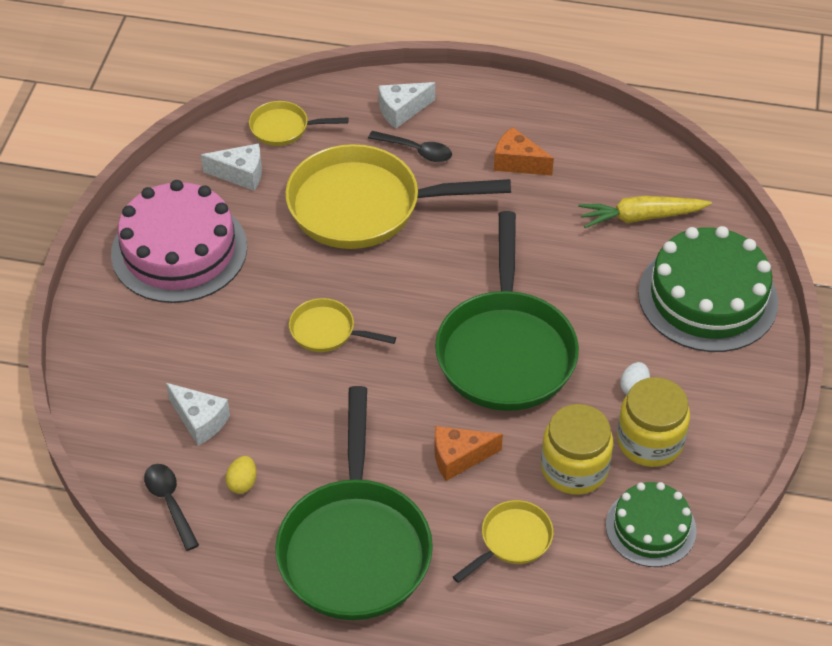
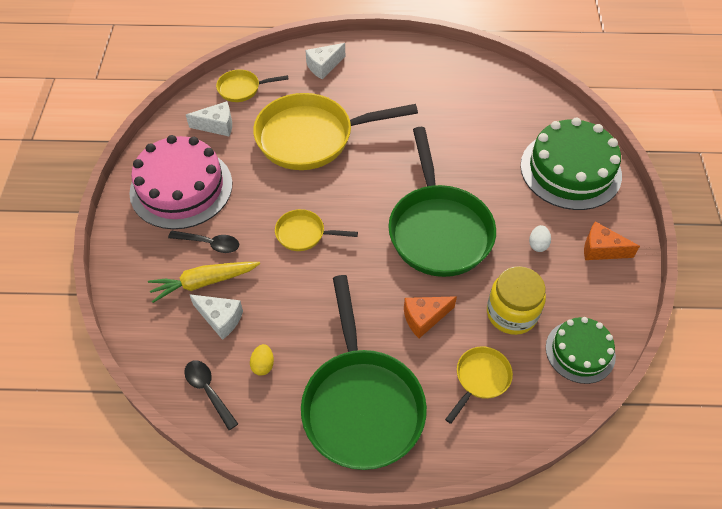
camera: 10 degrees left, 5 degrees up
black spoon [368,131,452,162] -> black spoon moved to [168,231,239,253]
orange cheese [494,127,554,175] -> orange cheese moved to [584,221,640,260]
yellow carrot [578,196,712,228] -> yellow carrot moved to [148,262,260,303]
yellow jar [617,377,690,467] -> none

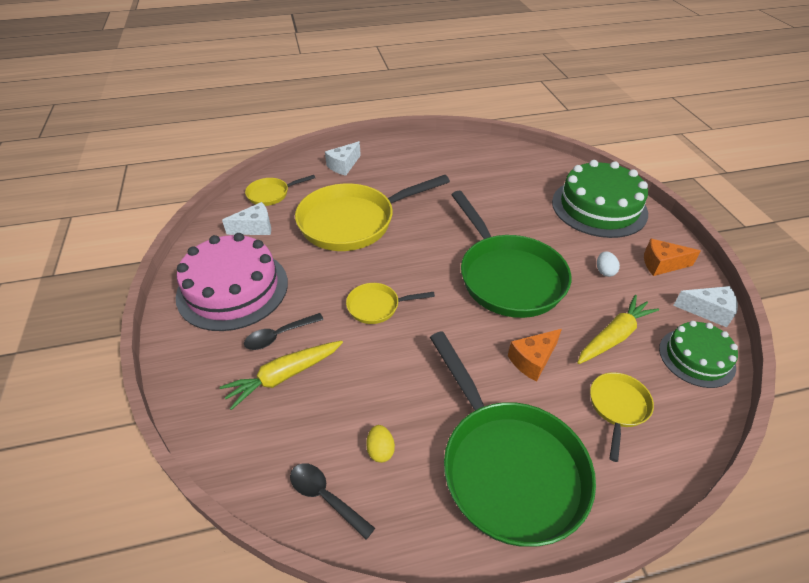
camera: 15 degrees left, 10 degrees down
black spoon [168,231,239,253] -> black spoon turned 150 degrees clockwise [244,313,324,350]
white cheese [189,294,243,340] -> white cheese moved to [673,286,738,327]
yellow jar [487,266,546,335] -> yellow carrot [577,295,659,364]

